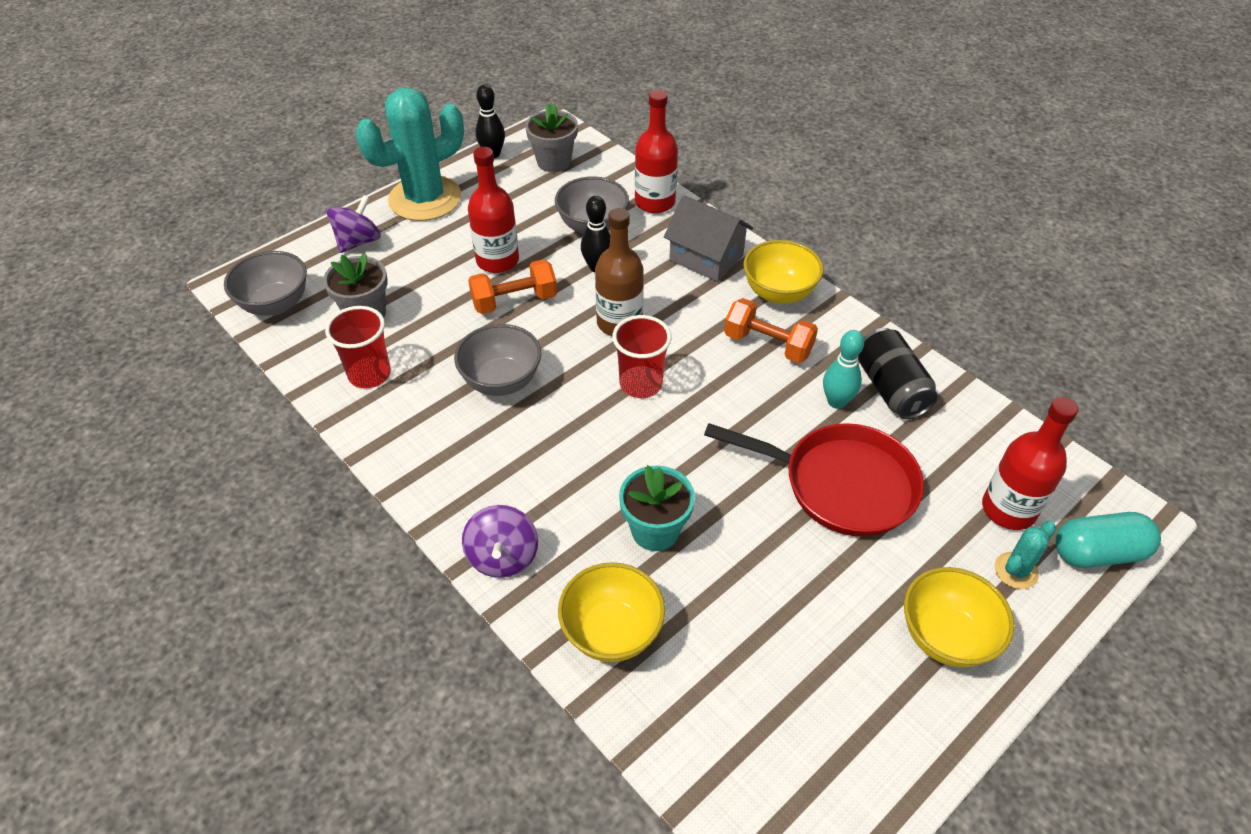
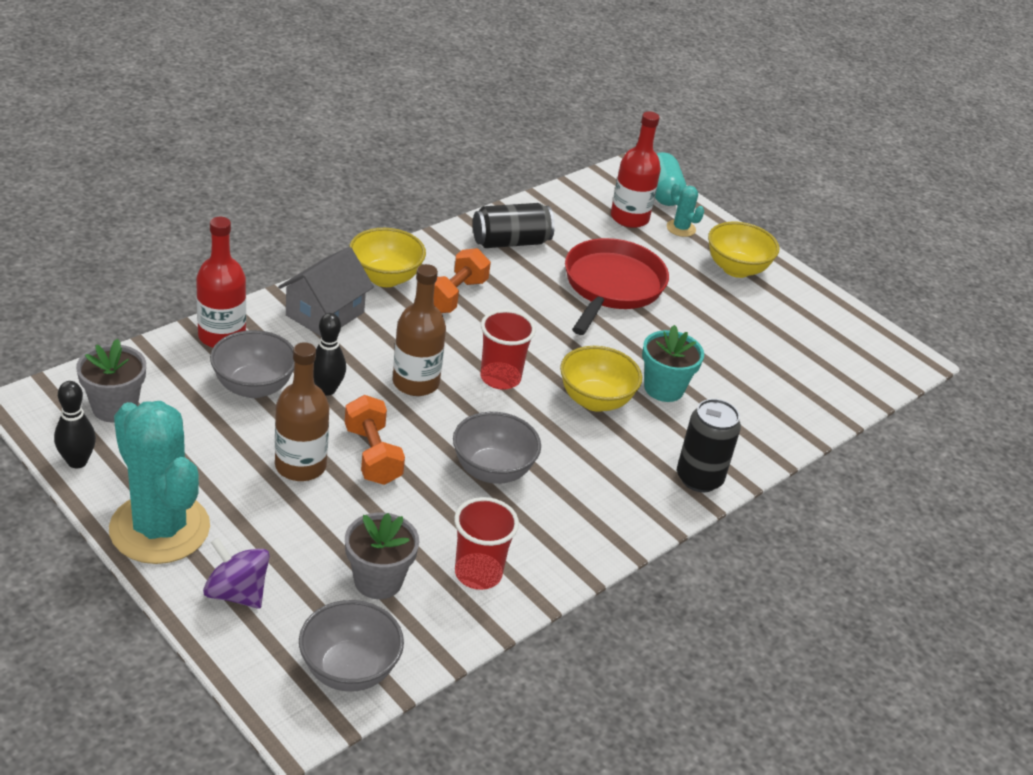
camera: 95 degrees left, 10 degrees down
purple spinning top [462,505,538,578] -> black can [677,399,741,492]
red bottle [468,147,519,273] -> brown bottle [275,342,330,481]
yellow bowl [558,562,665,662] -> yellow bowl moved to [560,346,642,412]
turquoise bowling pin [823,330,864,409] -> none

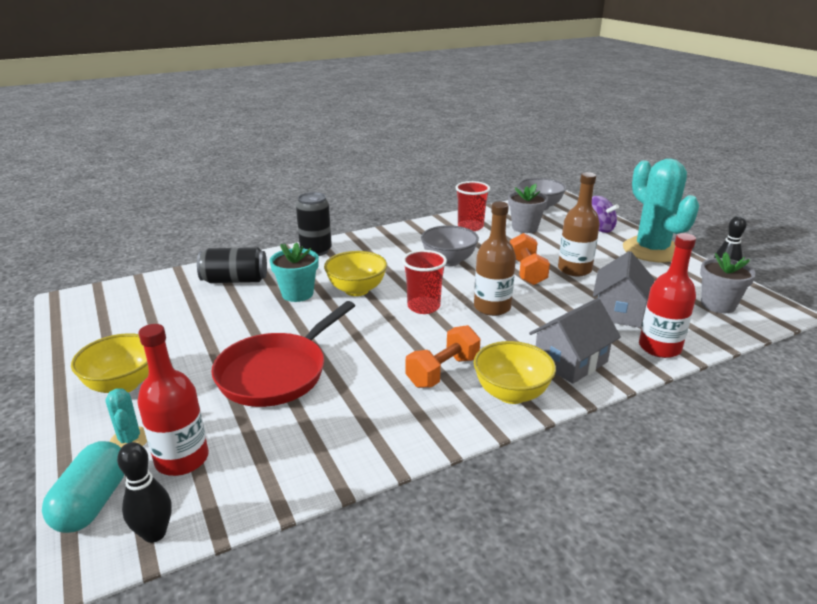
camera: 160 degrees left, 10 degrees down
grey bowl [210,330,294,398] -> grey house [593,251,654,328]
black bowling pin [314,313,346,396] -> black bowling pin moved to [117,442,172,543]
black can [473,203,555,248] -> black can moved to [197,247,267,283]

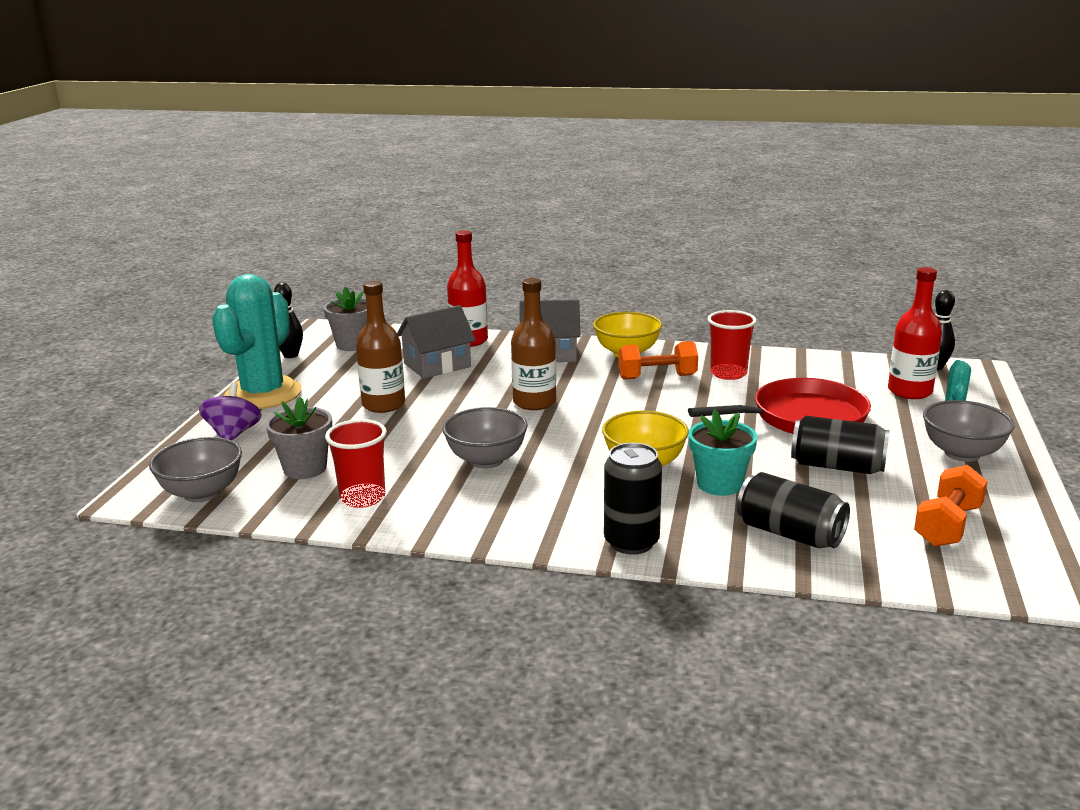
camera: 140 degrees left, 5 degrees down
turquoise capsule [42,441,124,533] -> none
yellow bowl [71,333,149,393] -> grey bowl [923,400,1015,462]
red cup [402,250,447,314] -> red cup moved to [707,310,757,380]
orange dumbbell [510,233,550,285] -> orange dumbbell moved to [914,465,988,547]
none -> black can [791,416,890,474]

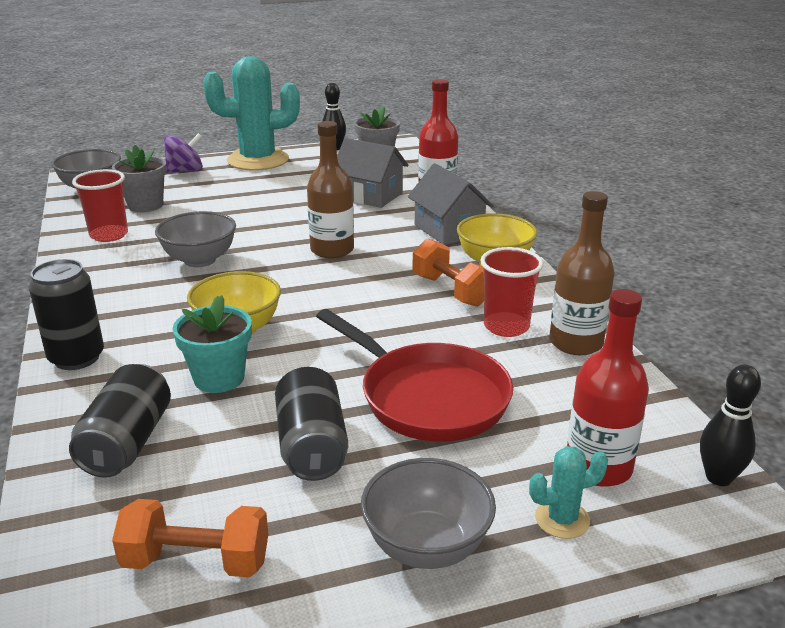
camera: 60 degrees right, 5 degrees up
brown bottle [356,281,405,413] -> brown bottle moved to [549,191,615,355]

